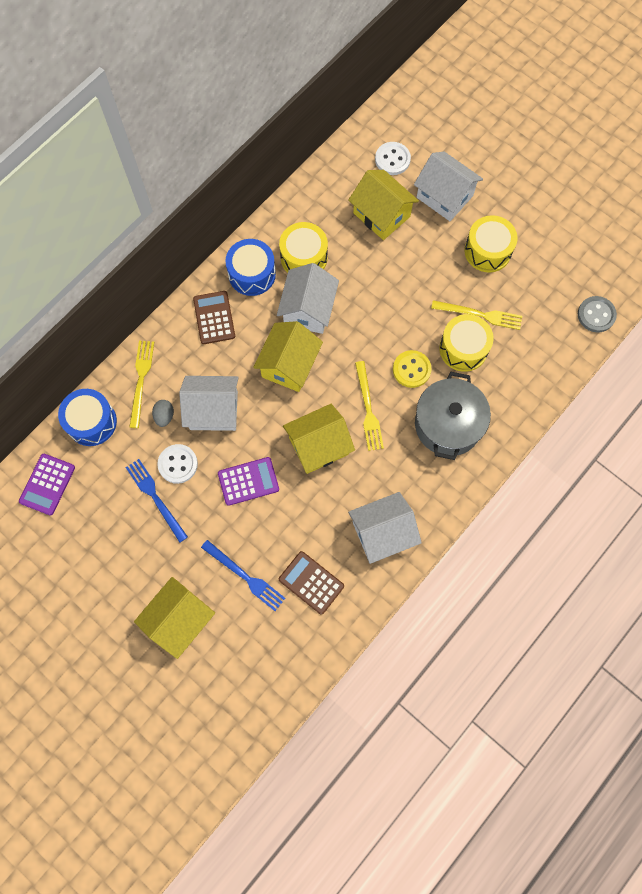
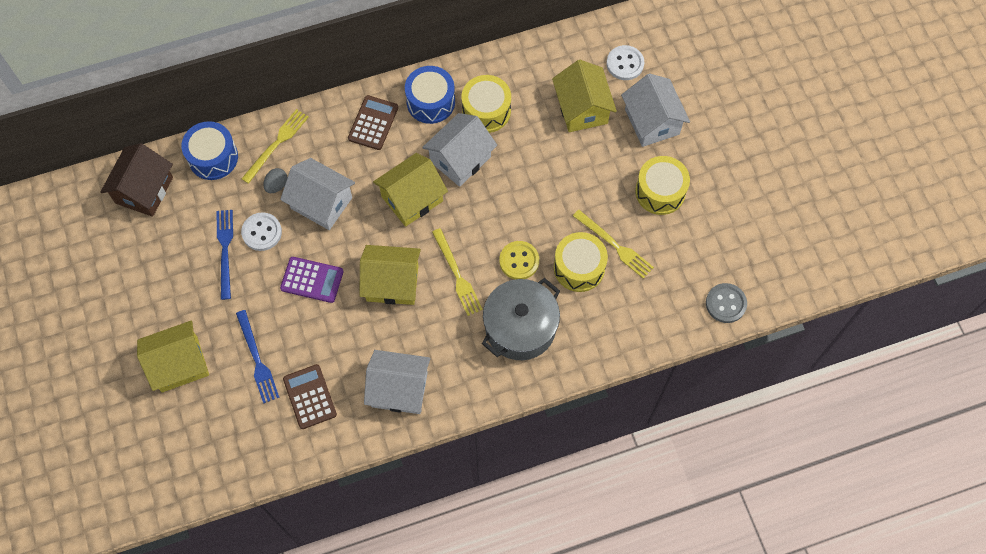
camera: 30 degrees right, 5 degrees down
purple calculator [19,454,75,516] -> brown house [101,143,173,217]
yellow fork [355,361,384,451] -> yellow fork turned 45 degrees counterclockwise [432,228,483,316]

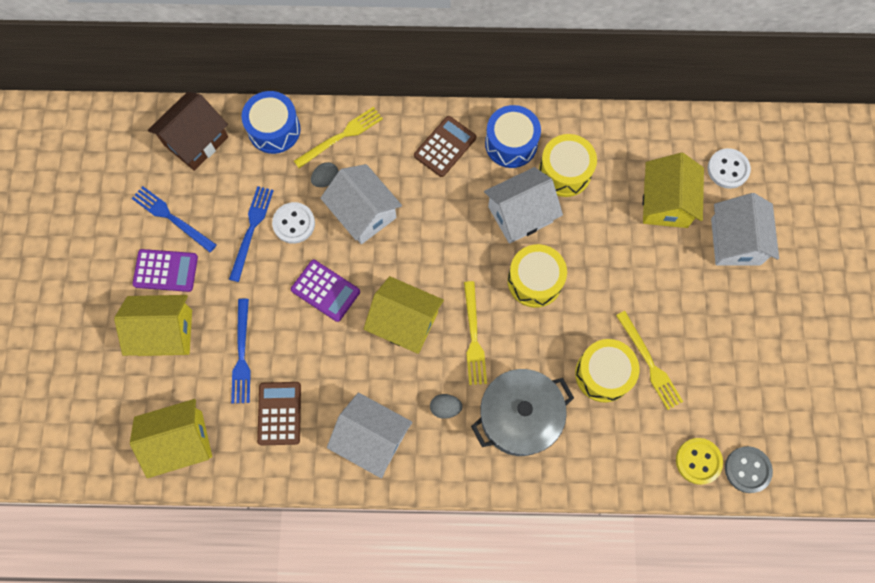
camera: 20 degrees right, 5 degrees up
yellow house [373,153,448,227] -> yellow house moved to [130,399,212,478]
yellow button [499,241,539,279] -> yellow button moved to [676,438,723,485]
yellow drum [635,156,690,215] -> yellow drum moved to [508,244,567,308]
none -> blue fork [132,186,217,252]
none -> purple calculator [132,249,198,292]
none -> grey egg [430,394,463,419]

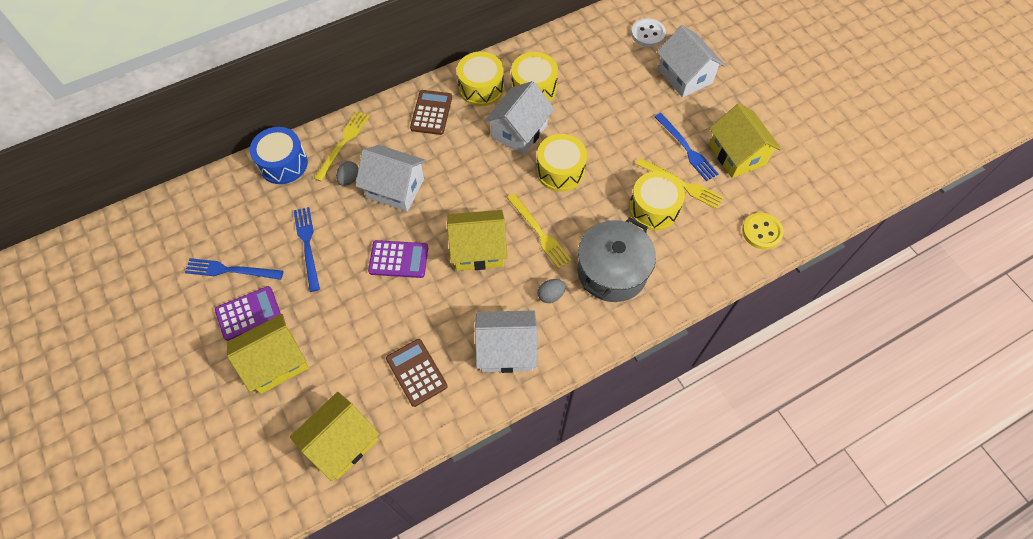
camera: 30 degrees left, 10 degrees down
brown house [148,92,228,171] -> none
blue fork [231,299,251,404] -> blue fork moved to [654,113,719,181]
white button [272,202,315,244] -> none
blue drum [485,105,541,168] -> yellow drum [457,52,504,106]
yellow house [643,153,704,228] -> yellow house moved to [709,103,781,178]
grey button [725,446,773,493] -> none

